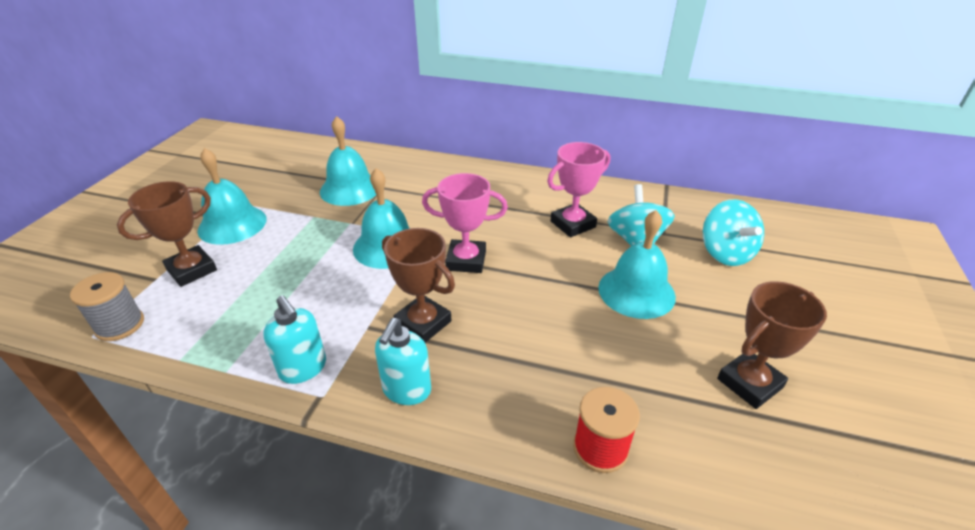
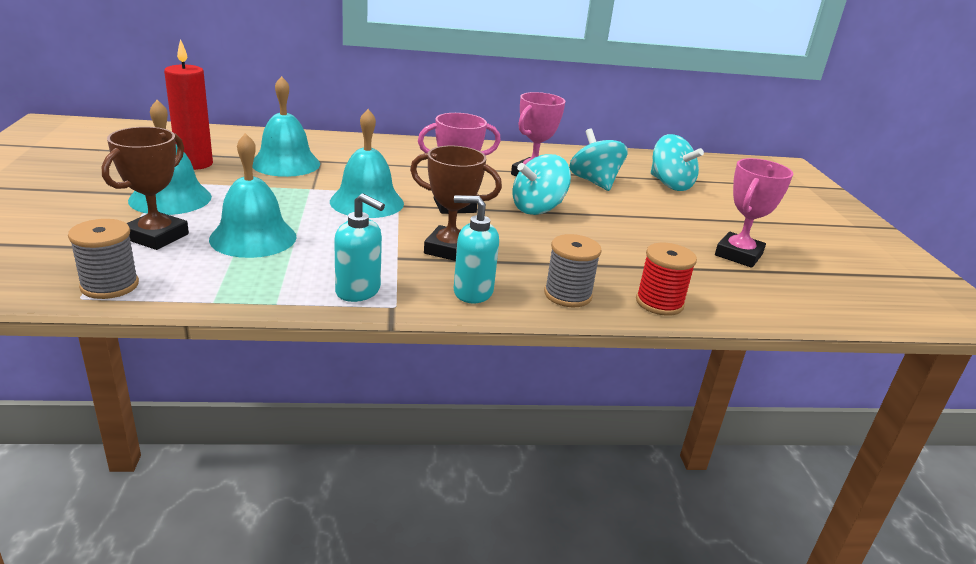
camera: 25 degrees left, 10 degrees down
turquoise soap dispenser [375,318,431,405] -> turquoise soap dispenser turned 105 degrees clockwise [454,195,499,303]
turquoise bell [598,210,676,319] -> turquoise bell moved to [209,133,297,258]
brown trophy [717,281,827,409] -> pink trophy [715,158,793,268]
none -> red candle [164,39,213,170]
none -> turquoise spinning top [513,154,571,215]
none -> grey spool [544,234,602,307]

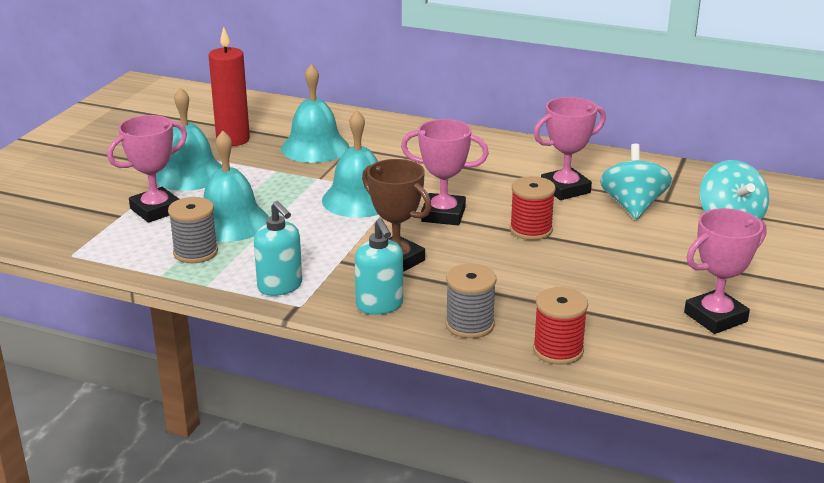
camera: 30 degrees right, 0 degrees up
grey spool [68,219,139,299] -> grey spool moved to [168,197,218,263]
brown trophy [102,127,189,250] -> pink trophy [107,115,187,223]
turquoise soap dispenser [454,195,499,303] -> turquoise soap dispenser turned 150 degrees counterclockwise [355,218,403,315]
turquoise spinning top [513,154,571,215] -> red spool [510,176,556,240]

